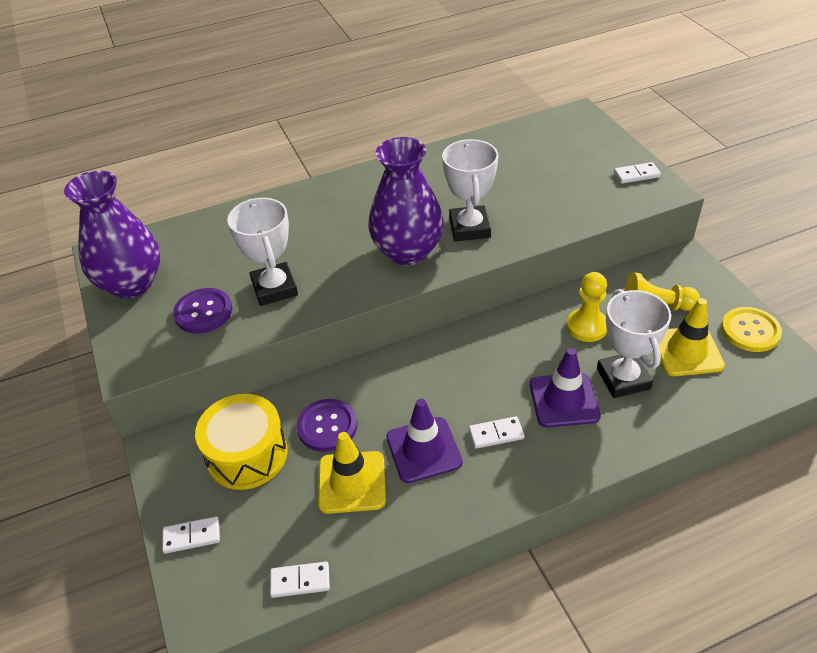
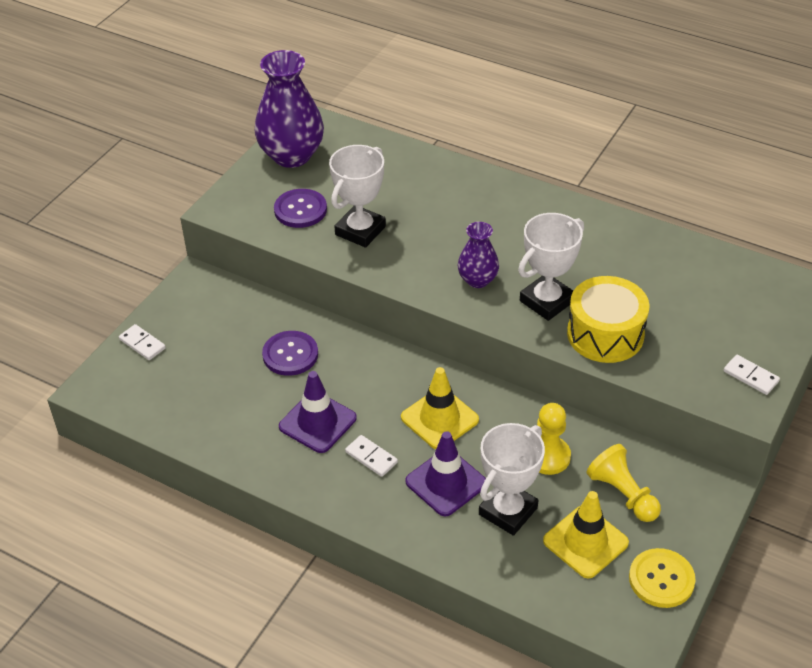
camera: 50 degrees right, 0 degrees up
yellow drum [195,394,288,490] -> yellow drum moved to [567,276,649,363]
white domino [270,562,330,598] -> none
yellow traffic cone [318,432,386,514] -> yellow traffic cone moved to [401,367,479,449]
purple vase [368,137,444,265] -> purple vase [458,222,499,288], size x0.55

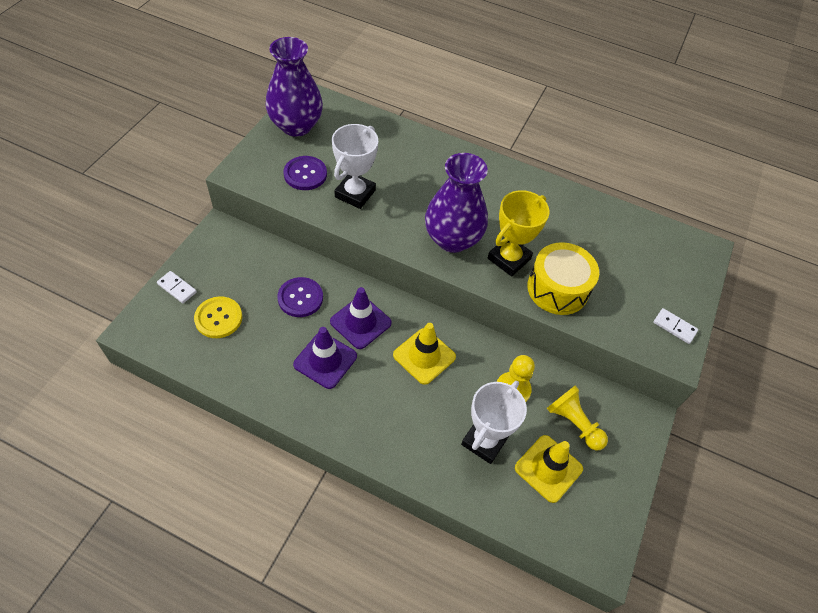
camera: 10 degrees left, 10 degrees up
white domino [345,435,398,477] -> none
purple traffic cone [405,431,486,516] -> purple traffic cone moved to [330,287,392,349]
purple vase [458,222,499,288] -> purple vase [425,153,488,253], size x1.83
white trophy [518,213,584,321] -> yellow trophy [488,190,550,276]
yellow button [629,548,696,608] -> yellow button moved to [194,296,242,338]

